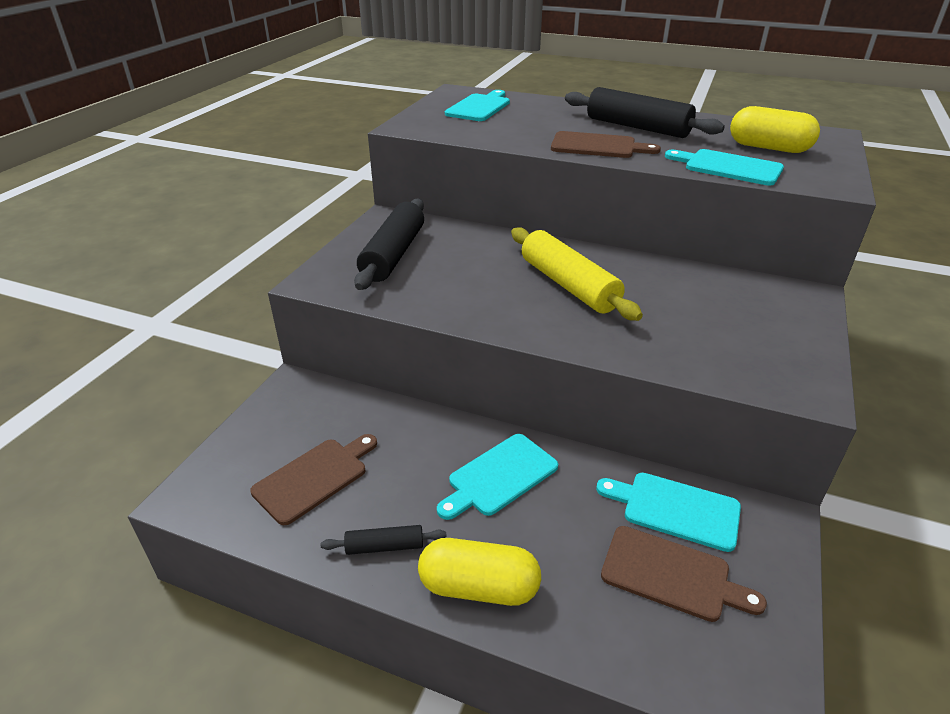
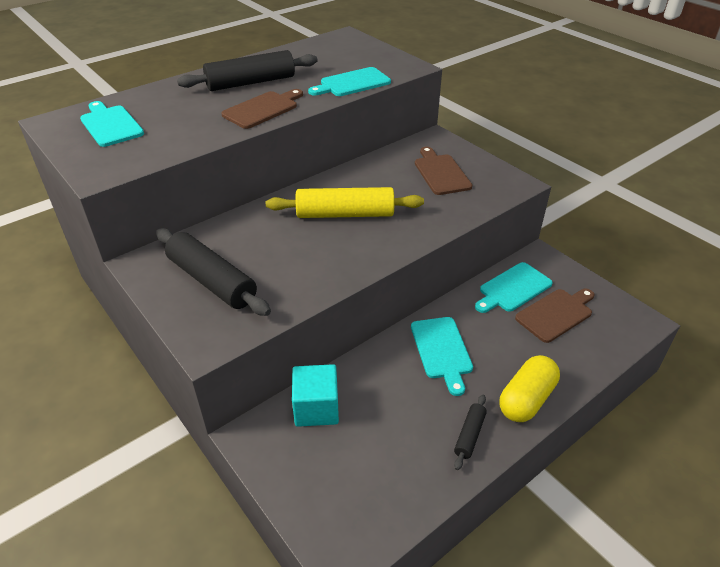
camera: 60 degrees left, 5 degrees up
brown cutting board [250,434,377,525] -> brown cutting board moved to [415,147,472,195]
yellow capsule [730,106,820,153] -> none
none -> turquoise cube [292,364,339,427]

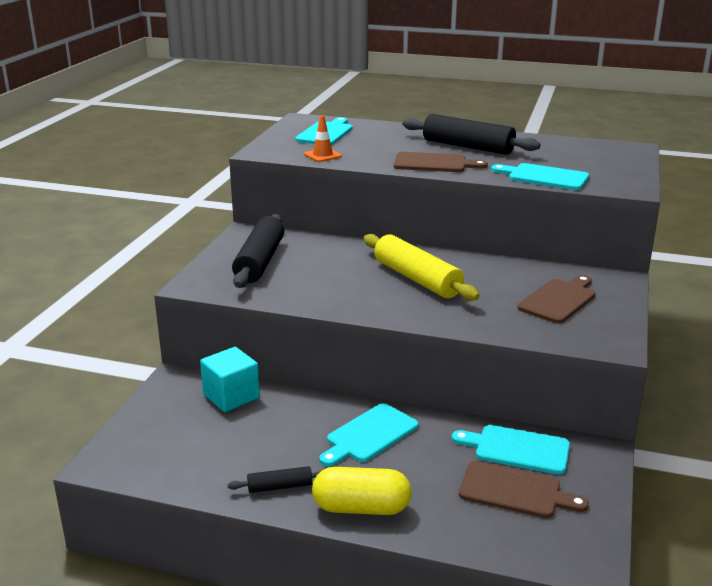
camera: 55 degrees right, 15 degrees down
none -> orange traffic cone [304,115,342,162]

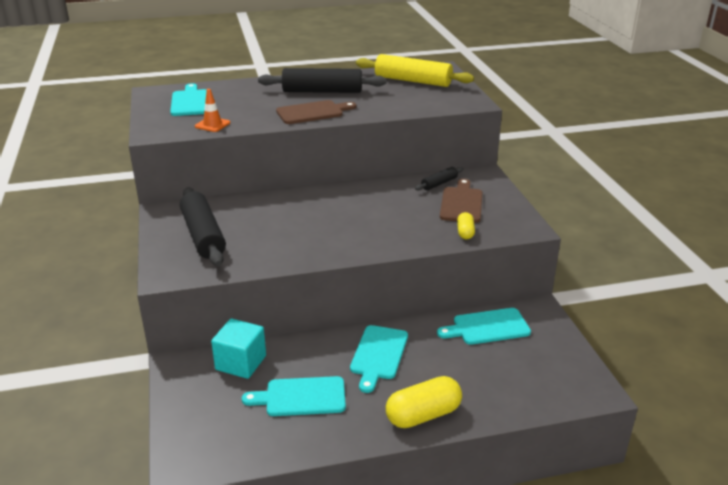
camera: 30 degrees left, 5 degrees up
black rolling pin [228,466,322,493] -> black rolling pin moved to [415,167,464,191]
yellow rolling pin [364,234,480,301] -> yellow rolling pin moved to [356,54,474,87]
brown cutting board [459,461,589,518] -> none
turquoise cutting board [491,163,589,190] -> turquoise cutting board moved to [242,376,346,416]
none -> yellow capsule [457,212,475,239]

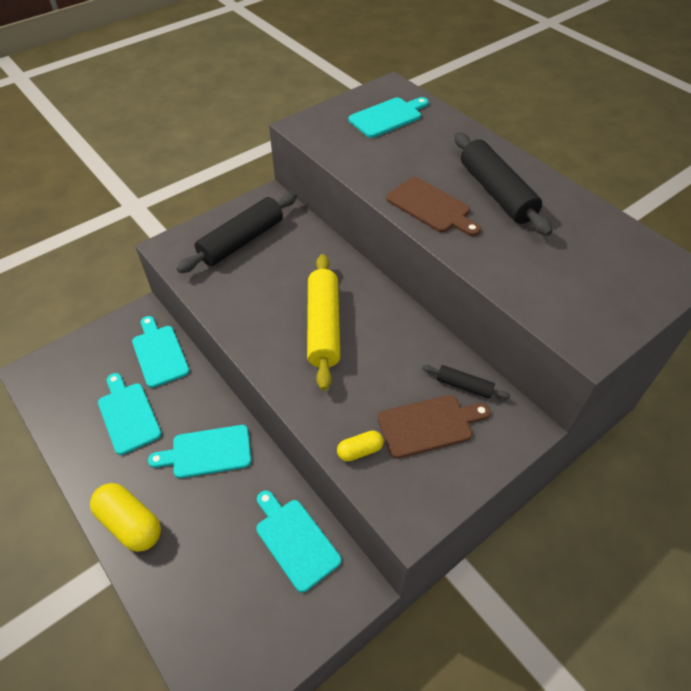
camera: 65 degrees right, 20 degrees up
orange traffic cone [195,89,230,132] -> none
turquoise cube [211,319,266,379] -> turquoise cutting board [132,316,190,388]
yellow rolling pin [356,54,474,87] -> yellow rolling pin moved to [307,254,340,391]

